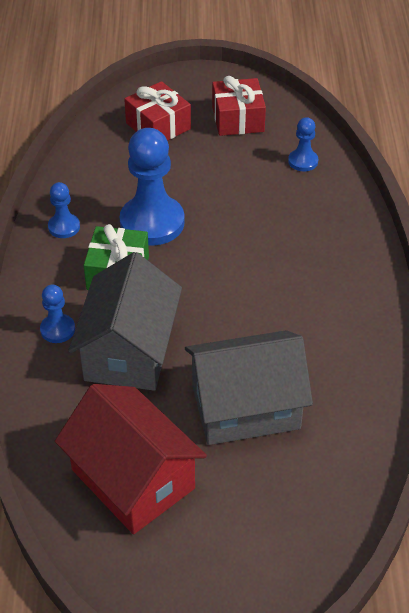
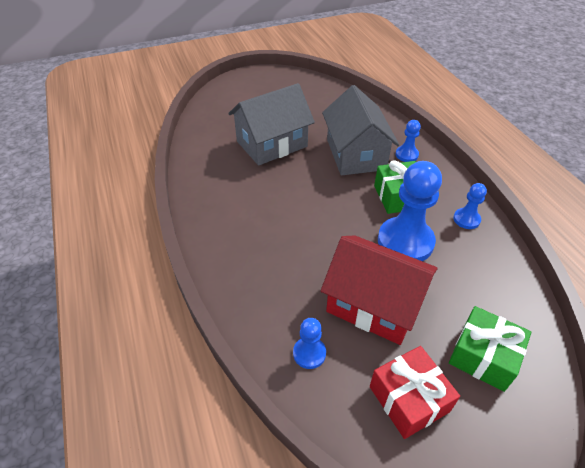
camera: 160 degrees right, 0 degrees up
red house [55,384,207,534] -> red house moved to [321,235,438,345]
red gift [124,81,191,141] -> green gift [449,306,531,392]

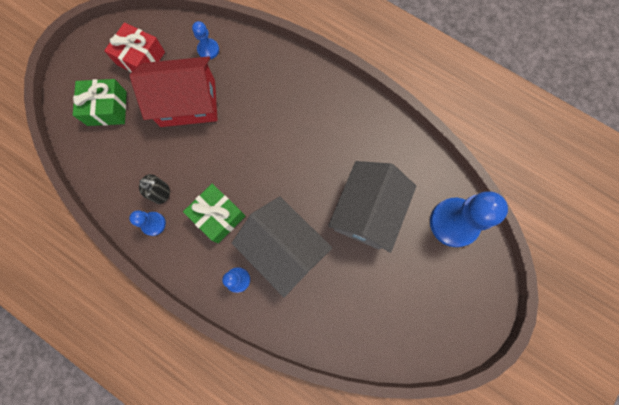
camera: 145 degrees right, 30 degrees up
blue pawn [378,161,442,261] -> blue pawn moved to [430,192,508,247]
none -> black soap dispenser [139,174,170,204]

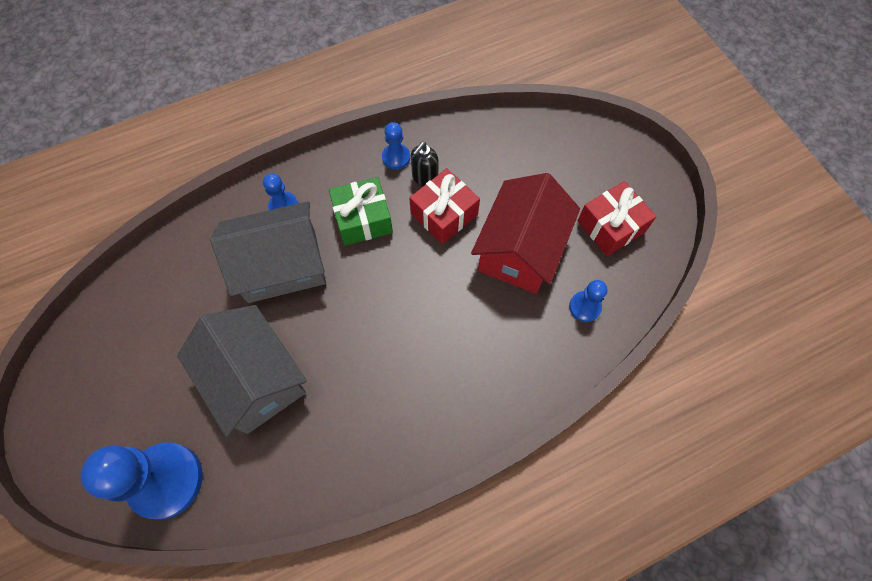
camera: 120 degrees right, 10 degrees down
green gift [73,79,127,126] -> none
none -> red gift [409,168,480,244]

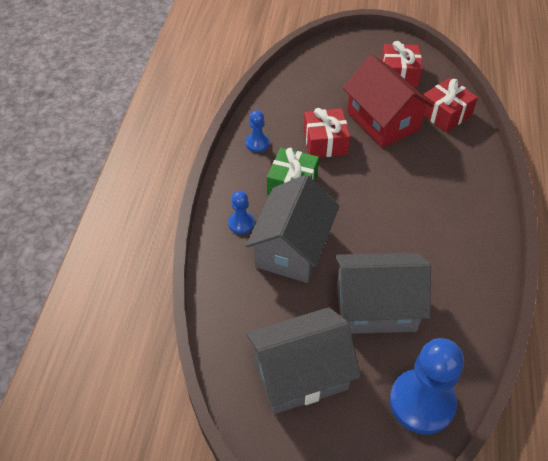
camera: 55 degrees left, 15 degrees down
black soap dispenser [411,142,438,187] -> none
blue pawn [569,280,607,322] -> red gift [423,78,478,132]
none -> grey house [246,307,361,414]

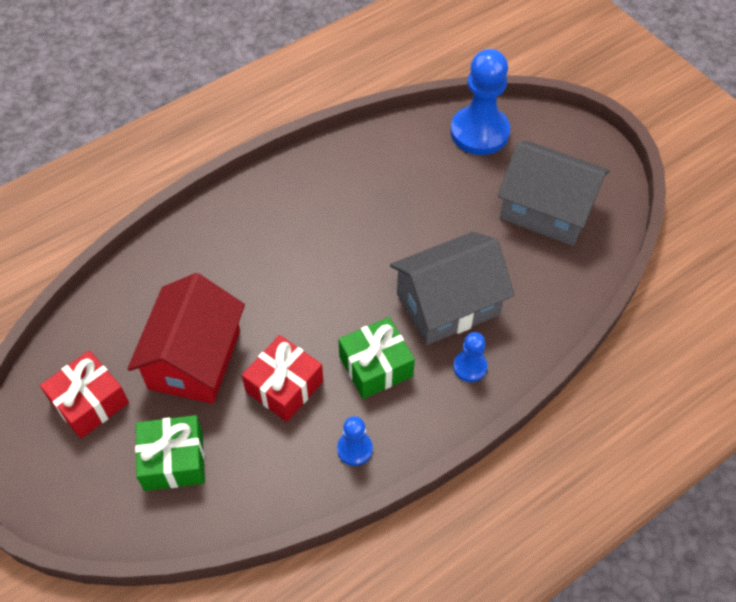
camera: 135 degrees left, 5 degrees up
grey house [335,253,431,334] -> none
red gift [423,78,478,132] -> none
none -> green gift [135,415,205,491]

